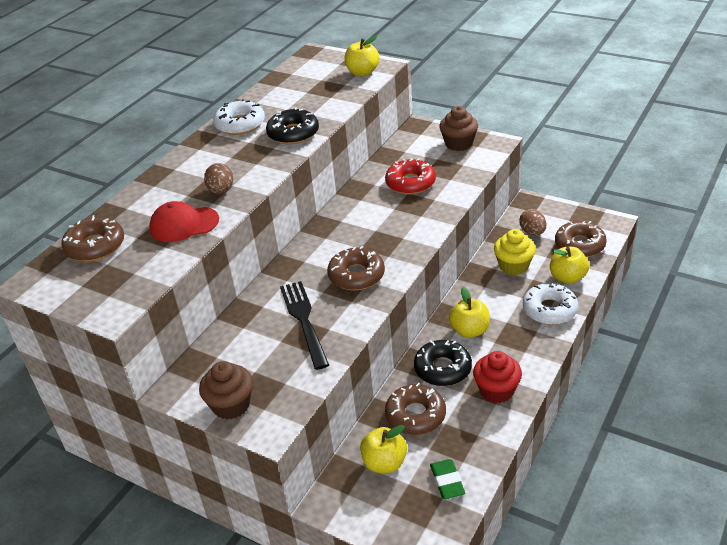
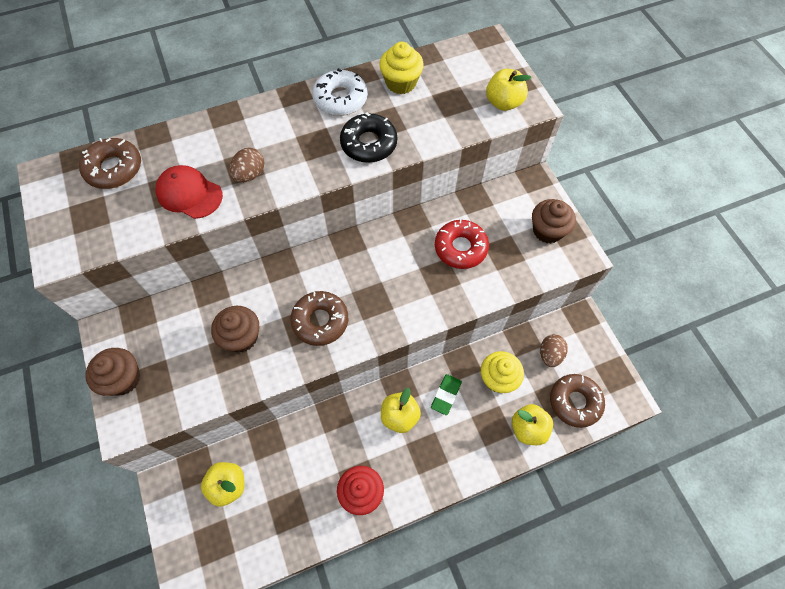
camera: 35 degrees right, 25 degrees up
black fork [280,281,329,370] -> brown cupcake [211,306,259,352]
brown donut [385,383,446,435] -> none
black donut [414,340,472,386] -> none
green eraser [430,459,465,499] -> green eraser moved to [431,374,462,415]
white donut [523,283,578,325] -> none
none -> yellow cupcake [379,42,424,94]

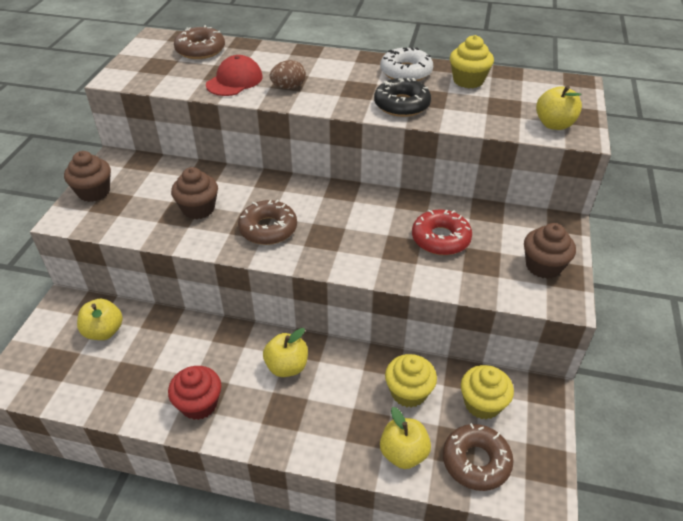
camera: 35 degrees right, 20 degrees down
red cap [156,165,223,219] -> red cap turned 60 degrees clockwise [206,55,263,96]
green eraser [431,374,462,415] -> none
brown egg [540,334,568,367] -> yellow cupcake [461,365,514,420]

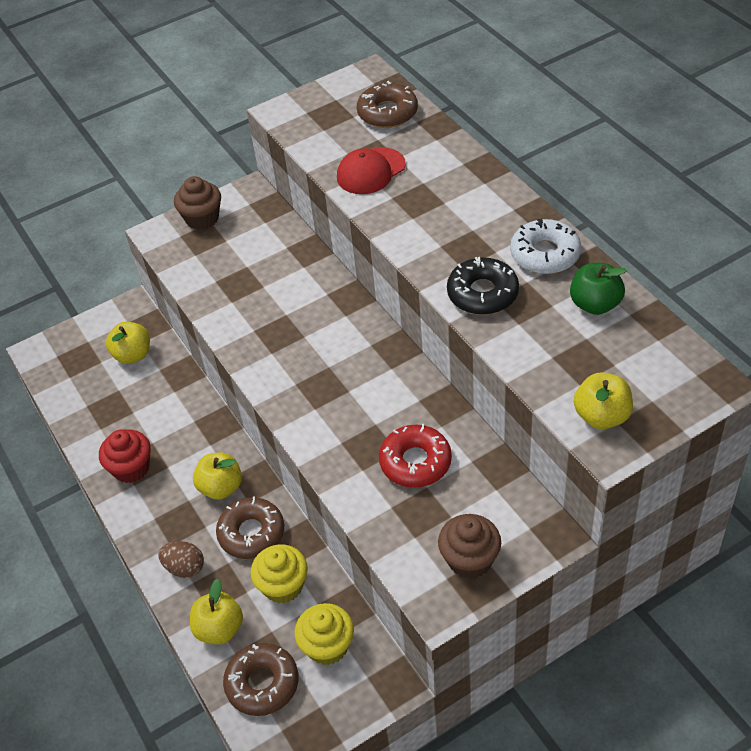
camera: 50 degrees right, 5 degrees up
brown cupcake [171,167,218,219] -> none
red cap [206,55,263,96] -> red cap turned 150 degrees clockwise [337,147,406,194]
brown donut [238,200,297,245] -> brown donut moved to [216,496,284,559]
brown egg [270,60,306,89] -> brown egg moved to [158,541,204,578]
yellow cupcake [450,35,494,88] -> green apple [570,263,627,315]

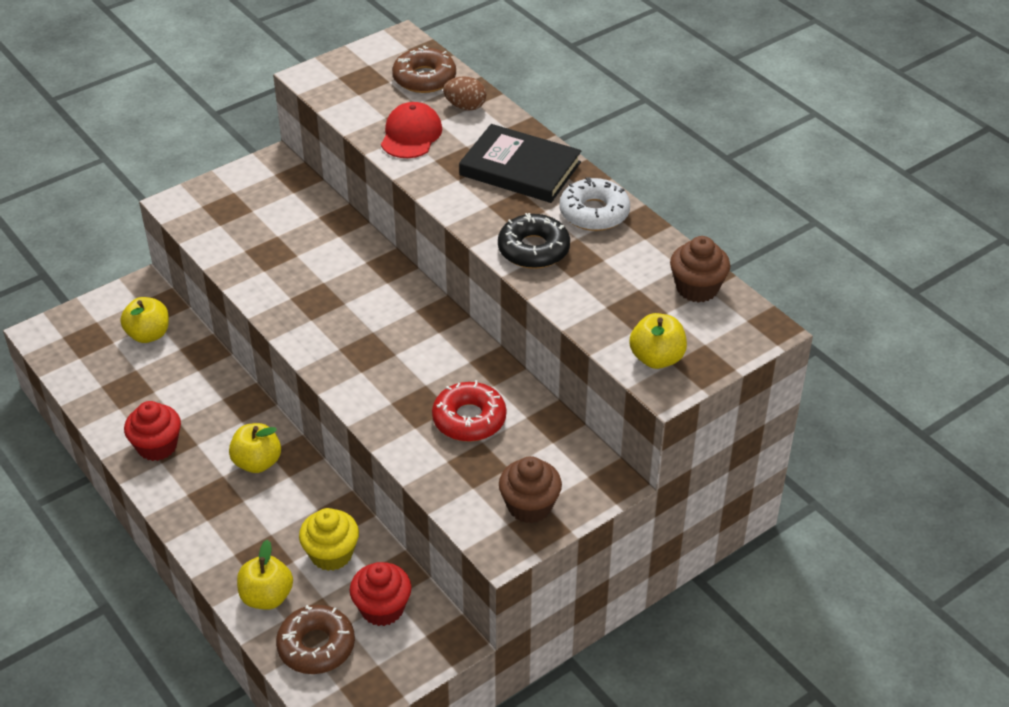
camera: 10 degrees left, 5 degrees down
brown egg [158,541,204,578] -> brown egg moved to [443,76,487,110]
brown cupcake [174,176,221,230] -> brown cupcake moved to [670,236,730,303]
brown donut [216,496,284,559] -> none
yellow cupcake [294,603,354,665] -> red cupcake [350,562,412,626]
red cap [337,147,406,194] -> red cap turned 150 degrees clockwise [381,102,442,158]
green apple [570,263,627,315] -> none
none -> black book [459,124,581,203]

